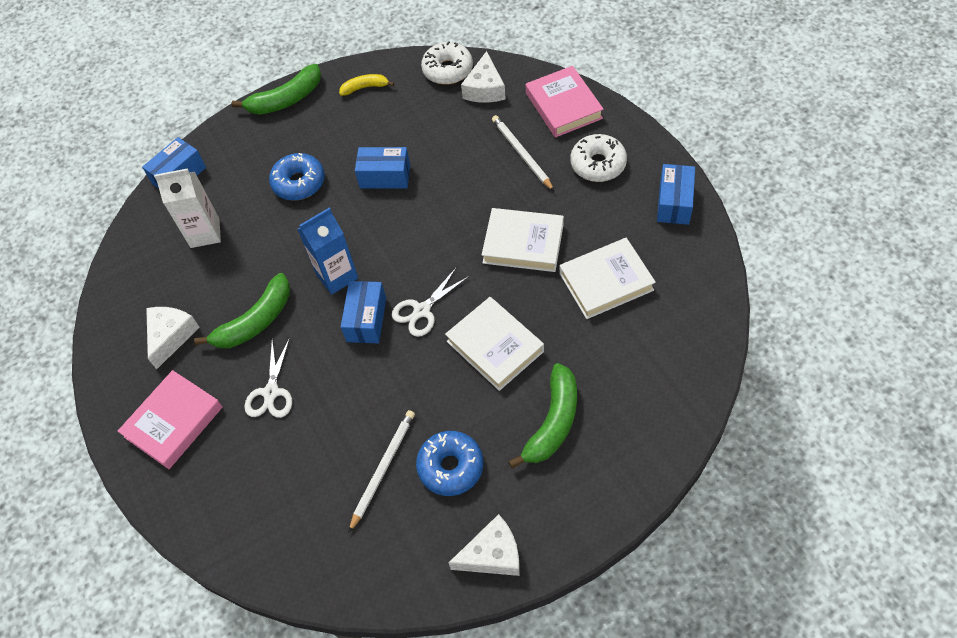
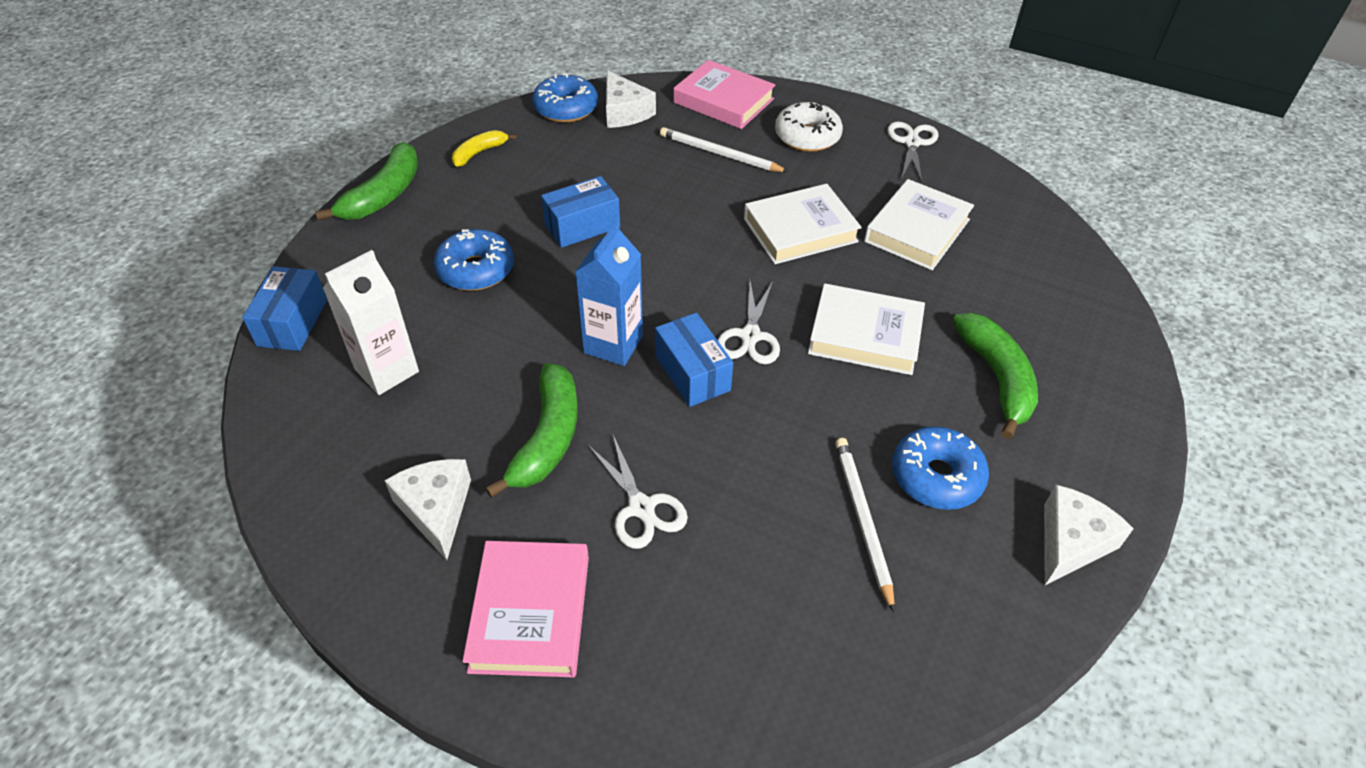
camera: 40 degrees left, 10 degrees down
white donut [421,41,473,85] -> blue donut [532,73,598,123]
blue box [657,164,695,225] -> white scissors [887,122,939,182]

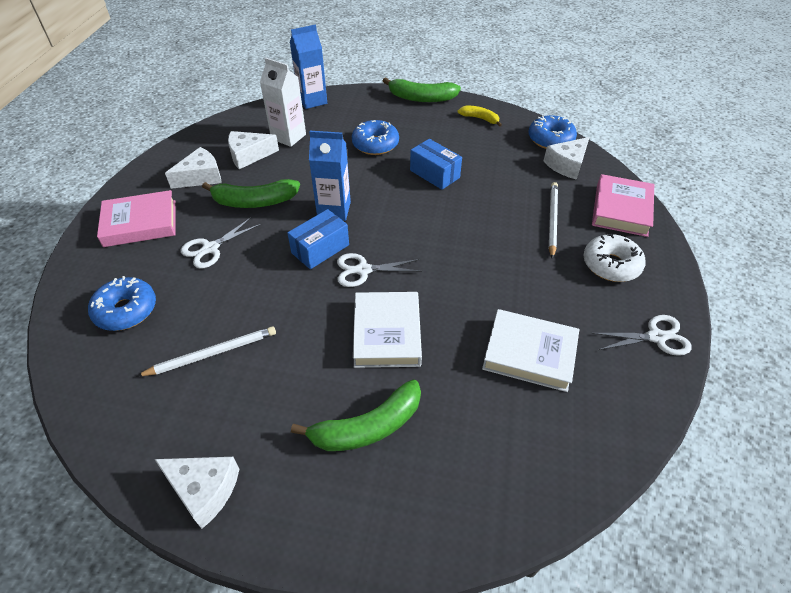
camera: 75 degrees right, 0 degrees up
blue box [242,266,327,351] -> blue carton [290,25,327,109]
white book [744,184,862,264] -> none
blue donut [892,426,989,510] -> blue donut moved to [88,276,156,331]
none -> white cheese [228,131,279,169]

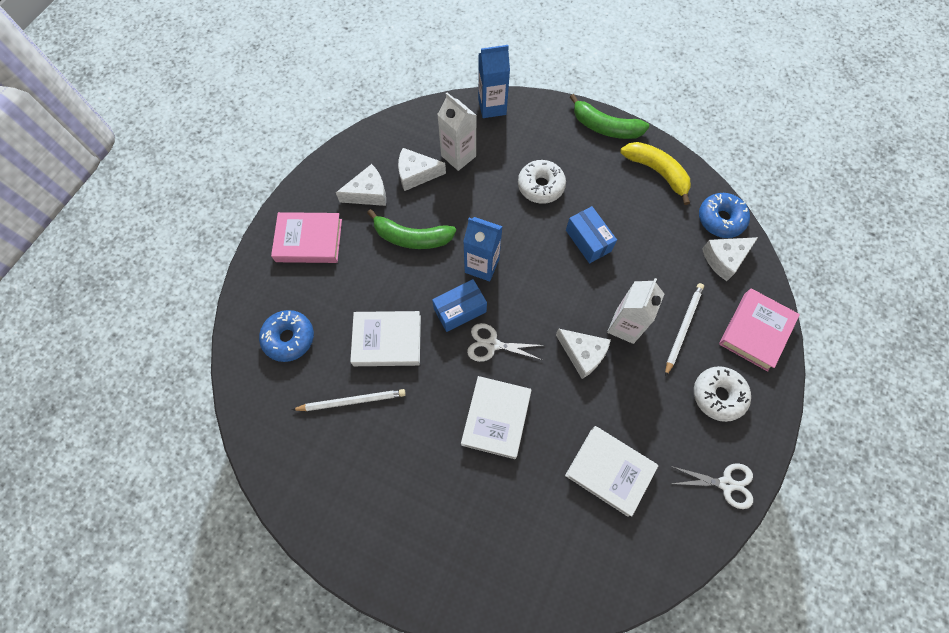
camera: 15 degrees right, 20 degrees up
white cheese [154,457,239,529] -> white cheese moved to [556,328,611,379]
white scissors [181,217,261,269] -> none
green banana [291,379,421,451] -> none
blue donut [352,120,399,155] -> white donut [518,160,566,204]
yellow banana [458,106,502,127] -> yellow banana [620,142,691,205], size x1.73
none -> white book [350,311,421,366]
none -> white carton [607,278,664,344]

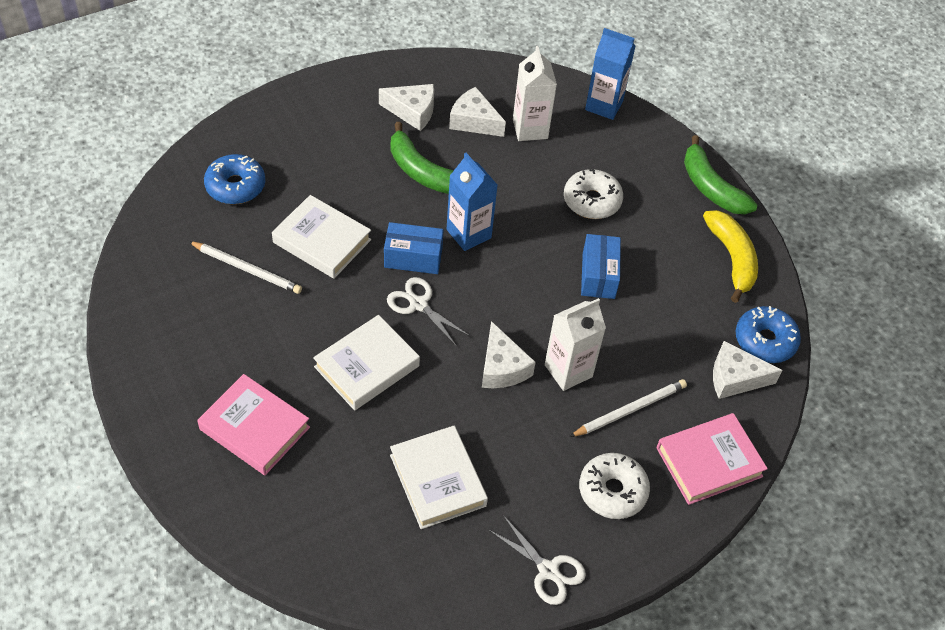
camera: 30 degrees right, 15 degrees down
pink book [271,212,342,263] -> pink book moved to [197,374,310,475]

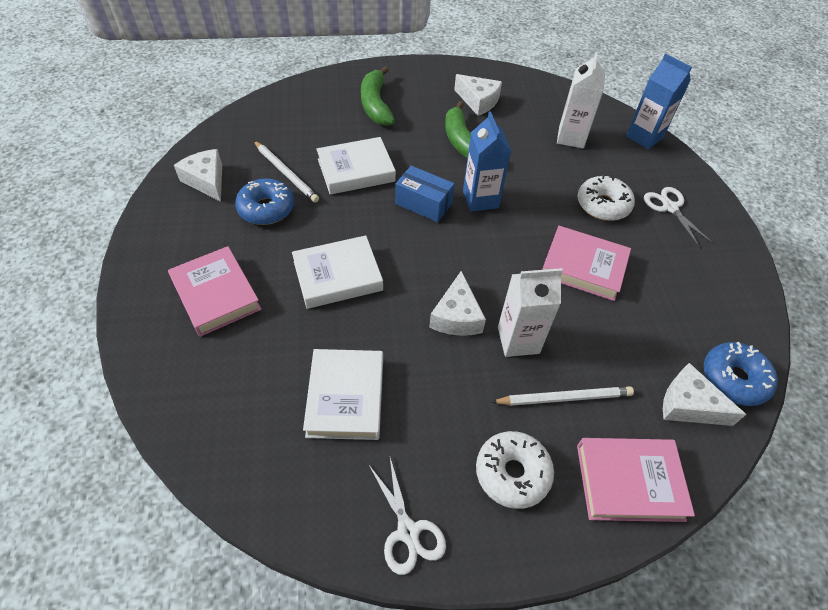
camera: 25 degrees right, 0 degrees up
blue donut [204,154,265,204] -> blue donut moved to [235,178,294,225]
white book [272,195,371,279] -> white book turned 75 degrees counterclockwise [316,137,396,195]
white scissors [387,277,470,347] -> white scissors moved to [644,187,713,247]
white cheese [449,87,506,137] -> white cheese moved to [174,149,222,202]
blue box [581,234,621,299] -> pink book [542,226,631,301]
green banana [684,135,757,214] -> green banana moved to [361,66,395,126]
yellow banana [703,210,758,303] -> none

